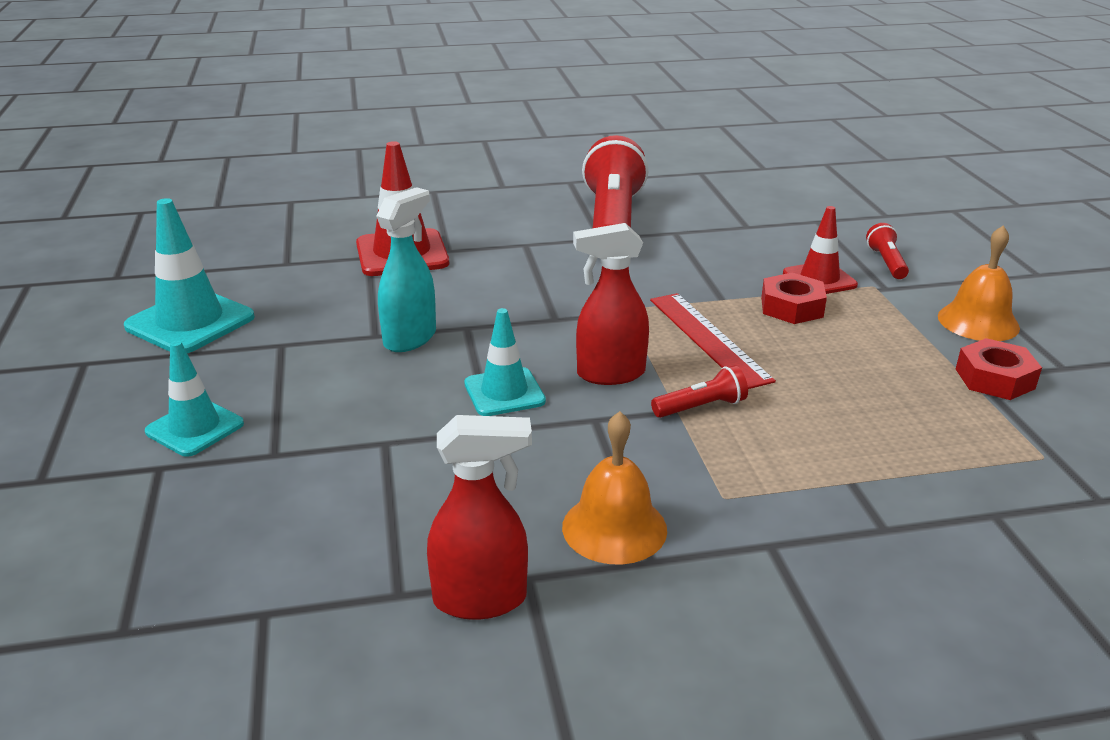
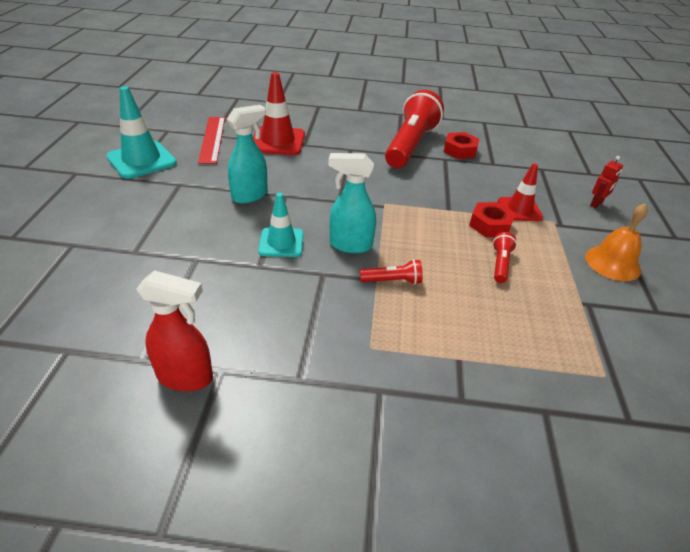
camera: 15 degrees right, 10 degrees up
turquoise traffic cone [145,341,244,457] -> none
orange bell [562,411,667,564] -> none
red spray bottle [573,223,649,385] -> turquoise spray bottle [328,153,376,253]
red ruler [650,293,776,389] -> red ruler moved to [198,117,225,164]
red flashlight [866,223,909,279] -> red flashlight moved to [492,232,517,283]
red nut [956,338,1042,400] -> red nut moved to [444,132,479,159]
none -> red robot [590,156,623,208]

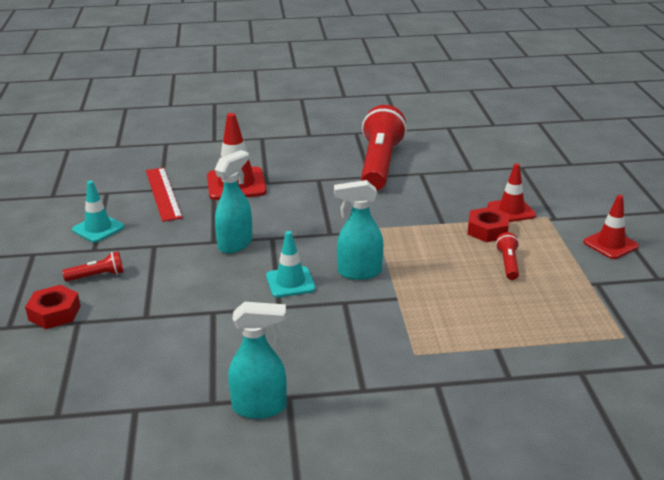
camera: 10 degrees left, 10 degrees down
turquoise traffic cone [106,86,177,179] -> turquoise traffic cone [72,181,124,242], size x0.65
red spray bottle [137,270,213,391] -> turquoise spray bottle [228,302,287,419]
red flashlight [360,259,423,284] -> red flashlight moved to [62,251,124,281]
red nut [444,132,479,159] -> red nut moved to [25,285,81,329]
orange bell [585,204,648,281] -> red traffic cone [583,195,639,259]
red robot [590,156,623,208] -> none

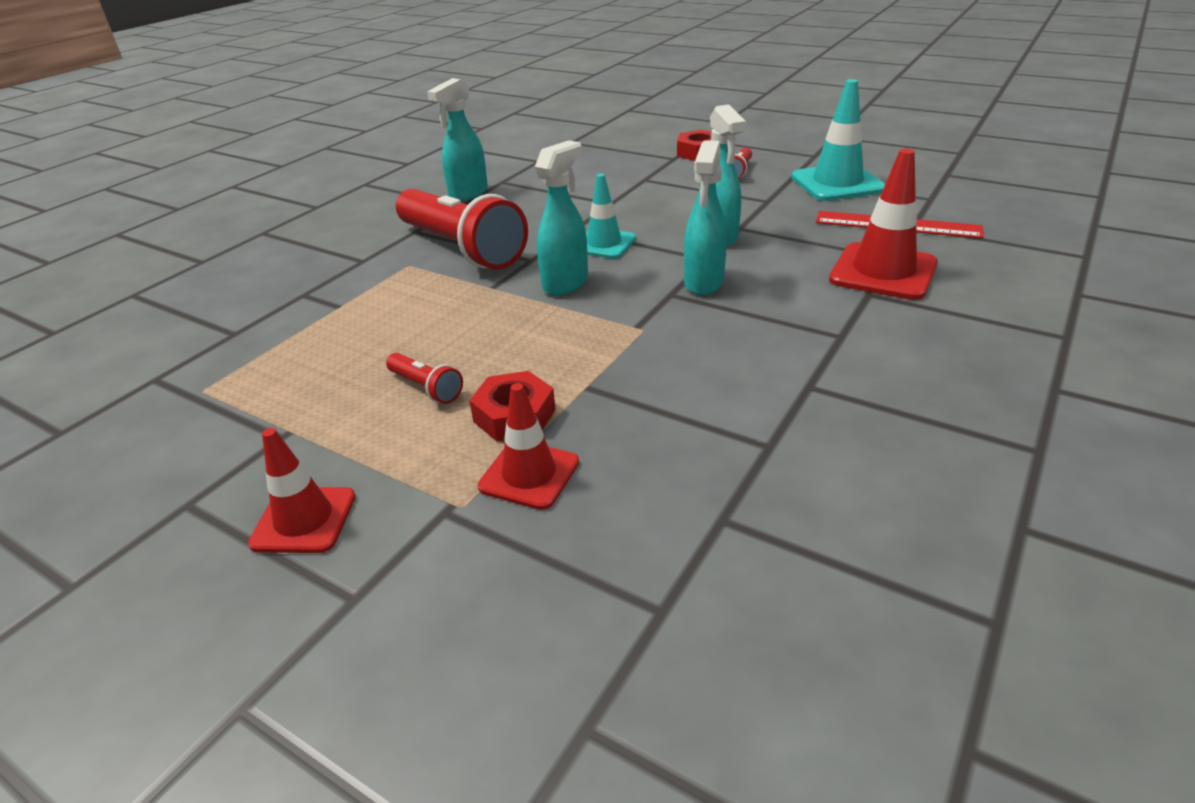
camera: 130 degrees right, 5 degrees up
turquoise traffic cone [72,181,124,242] -> turquoise traffic cone [791,79,885,201], size x1.55
red flashlight [361,105,407,191] -> red flashlight moved to [396,189,528,269]
none -> turquoise spray bottle [684,140,727,295]

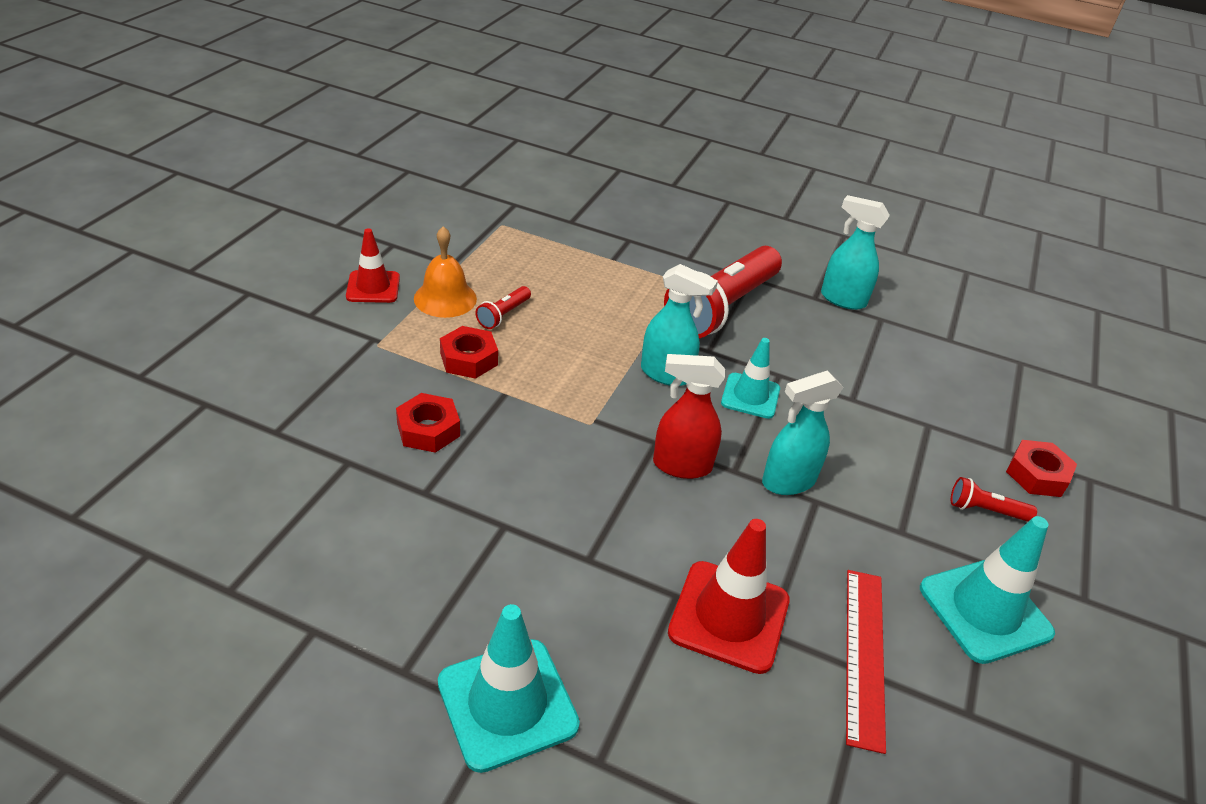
camera: 75 degrees right, 5 degrees up
red traffic cone [478,383,579,510] -> none
turquoise spray bottle [684,140,727,295] -> red spray bottle [653,354,725,479]
none -> red nut [396,393,460,453]
none -> orange bell [414,226,477,318]
none -> turquoise traffic cone [438,604,580,773]

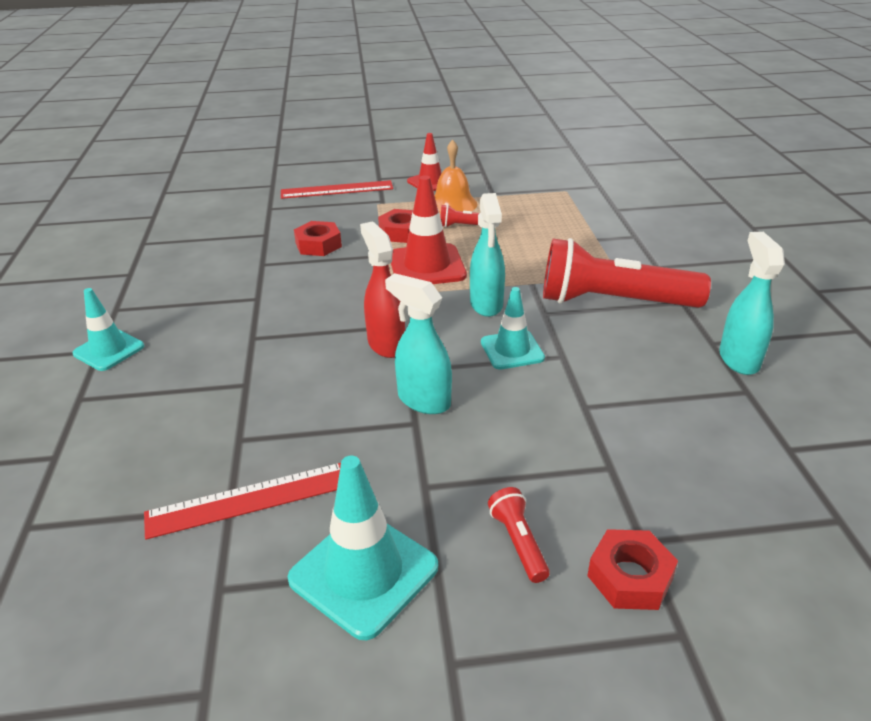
camera: 65 degrees right, 5 degrees down
turquoise traffic cone [438,604,580,773] -> turquoise traffic cone [73,288,144,371], size x0.65
red traffic cone [668,519,789,674] -> red traffic cone moved to [391,175,467,284]
none -> red ruler [281,180,393,199]

